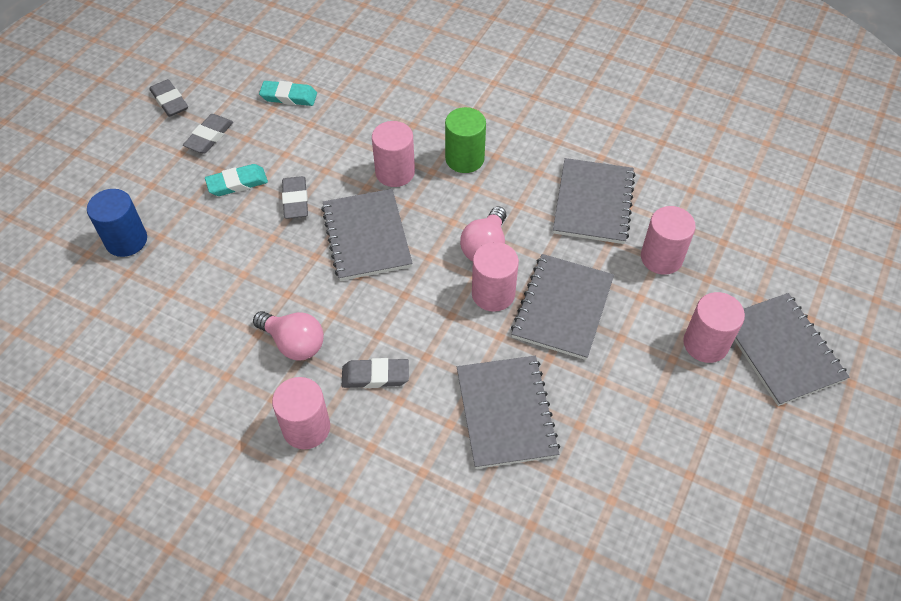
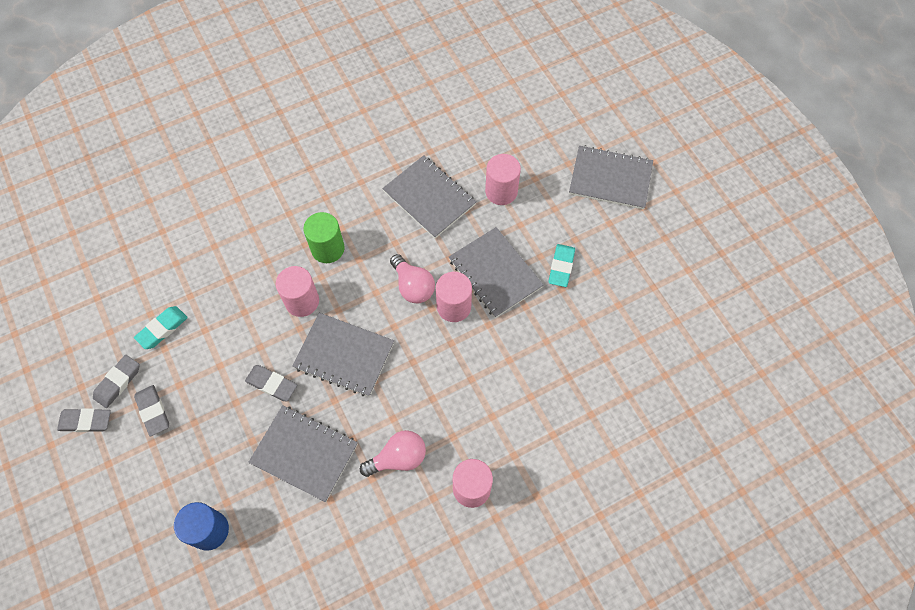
camera: 55 degrees left, 10 degrees up
turquoise eraser [205,164,268,196] -> turquoise eraser moved to [548,244,575,287]
grey eraser [342,358,409,388] -> grey eraser moved to [93,355,140,408]
grey notebook [457,356,560,469] -> grey notebook moved to [248,405,358,502]
pink cylinder [683,292,745,363] -> none

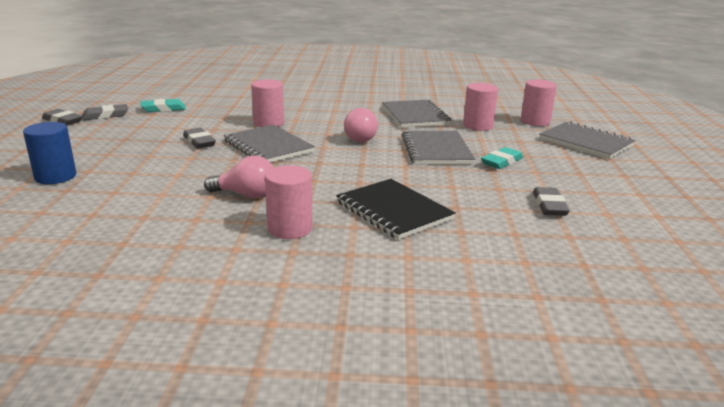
camera: 30 degrees right, 40 degrees down
grey eraser [134,385,169,436] -> grey eraser moved to [533,187,570,216]
grey notebook [248,405,358,502] -> none
green cylinder [303,212,345,263] -> none
pink cylinder [436,272,472,322] -> pink cylinder moved to [521,79,557,126]
none -> black notebook [336,179,456,240]

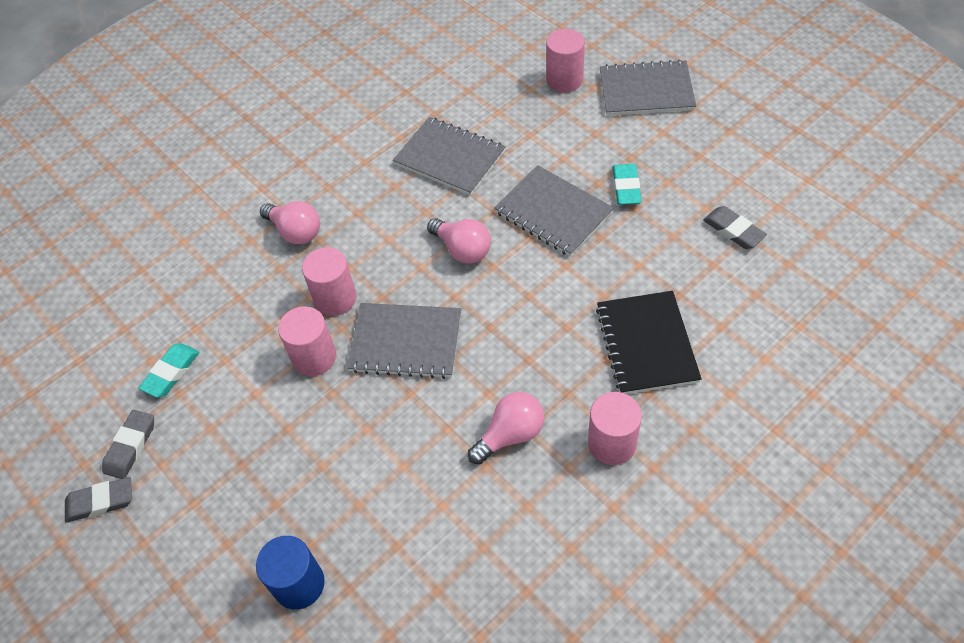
camera: 40 degrees left, 30 degrees up
grey eraser [183,128,216,149] -> none
black notebook [336,179,456,240] -> black notebook turned 75 degrees clockwise [596,291,702,394]
pink cylinder [463,83,498,131] -> pink cylinder moved to [278,306,336,376]
none -> pink light bulb [260,201,320,244]

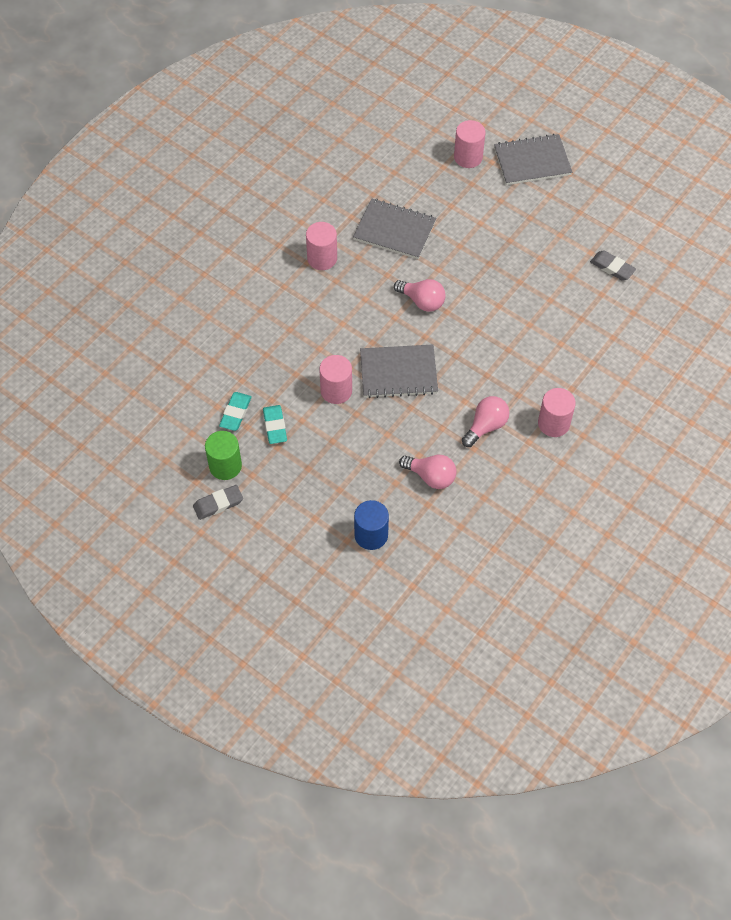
camera: 15 degrees left, 5 degrees up
grey eraser [102,410,154,479] -> green cylinder [205,431,242,480]
pink light bulb [260,201,320,244] -> pink light bulb moved to [399,455,456,489]
pink cylinder [302,247,356,316] -> pink cylinder moved to [306,222,337,270]
grey notebook [494,165,614,257] -> none
black notebook [596,291,702,394] -> none
turquoise eraser [612,164,642,205] -> turquoise eraser moved to [263,405,287,444]

